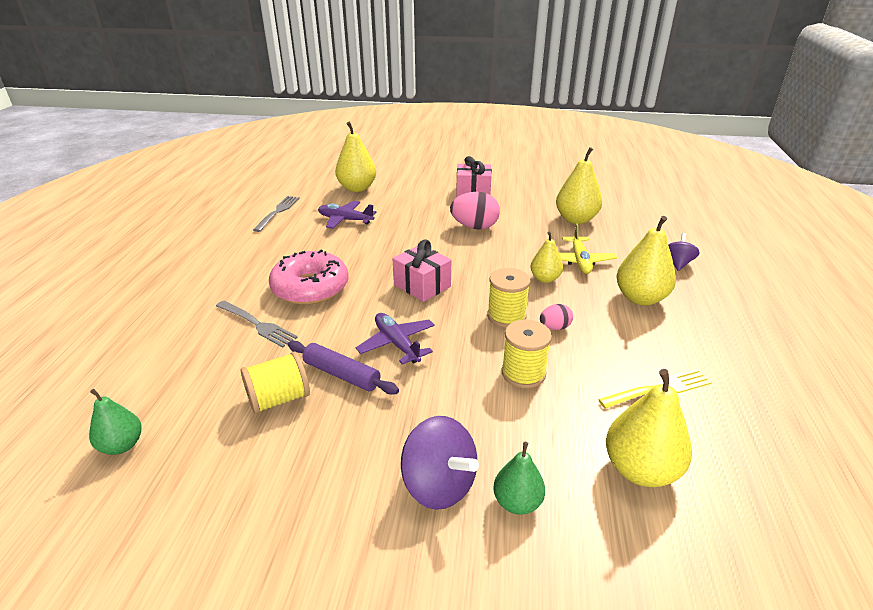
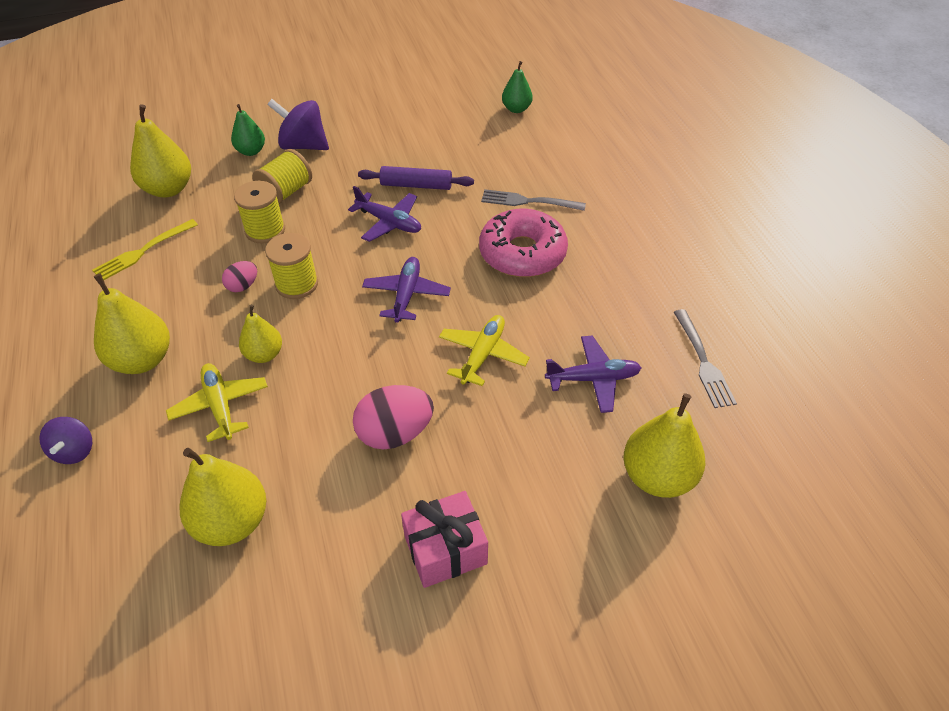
camera: 155 degrees right, 15 degrees up
yellow spool [240,351,310,414] -> yellow spool moved to [252,149,312,204]
pink gift [393,239,451,302] -> purple plane [362,257,451,323]
none -> yellow plane [439,315,530,386]

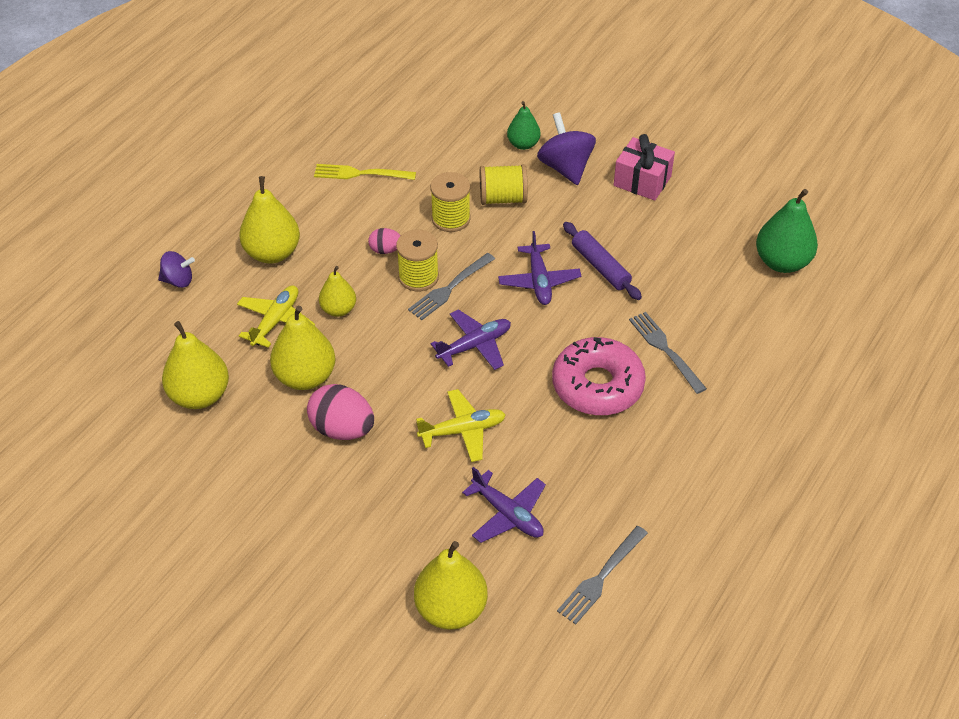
camera: 50 degrees right, 0 degrees up
purple spinning top [39,417,92,464] -> purple spinning top turned 135 degrees counterclockwise [158,251,195,288]
yellow pear [130,104,191,198] -> yellow pear moved to [270,306,336,390]
pink gift [401,491,488,588] -> pink gift moved to [614,134,675,201]
green pear [502,61,533,113] -> green pear [756,189,818,273], size x1.65
none -> grey fork [408,253,495,320]

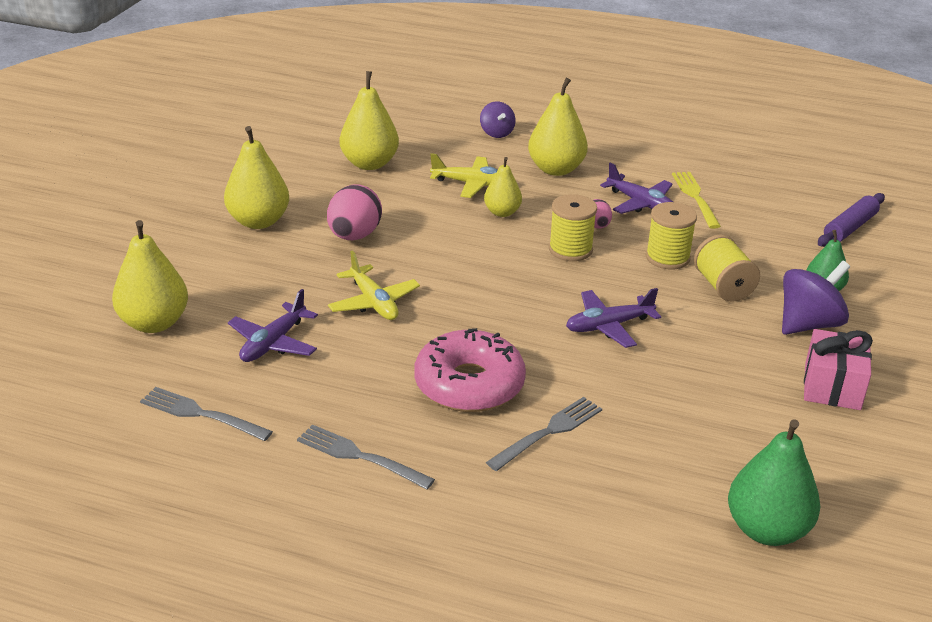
camera: 75 degrees right, 15 degrees down
yellow pear [270,306,336,390] -> yellow pear moved to [224,126,289,229]
grey fork [408,253,495,320] -> grey fork moved to [297,424,435,489]
purple plane [431,309,511,370] -> purple plane moved to [600,162,673,214]
purple rolling pin [563,222,642,300] -> purple rolling pin moved to [818,193,885,247]

